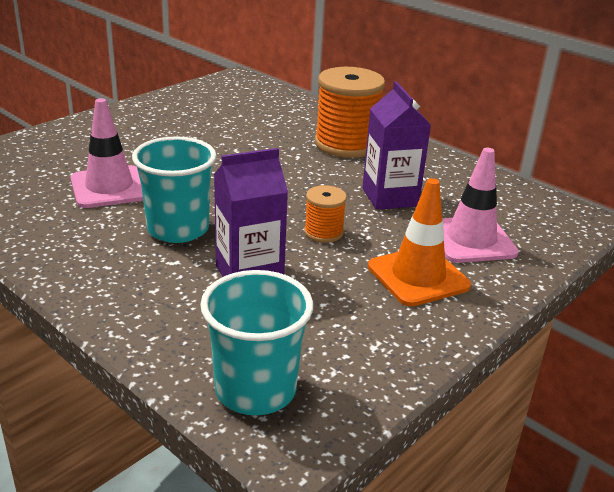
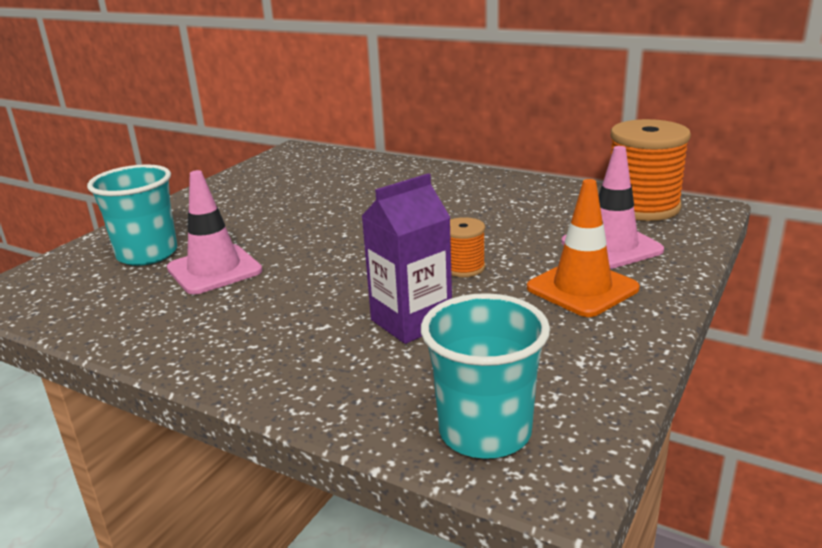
camera: 10 degrees left, 5 degrees down
turquoise cup [132,136,216,243] -> turquoise cup moved to [87,164,177,266]
orange spool [315,67,385,158] -> orange spool moved to [611,119,691,221]
purple carton [362,81,431,210] -> none

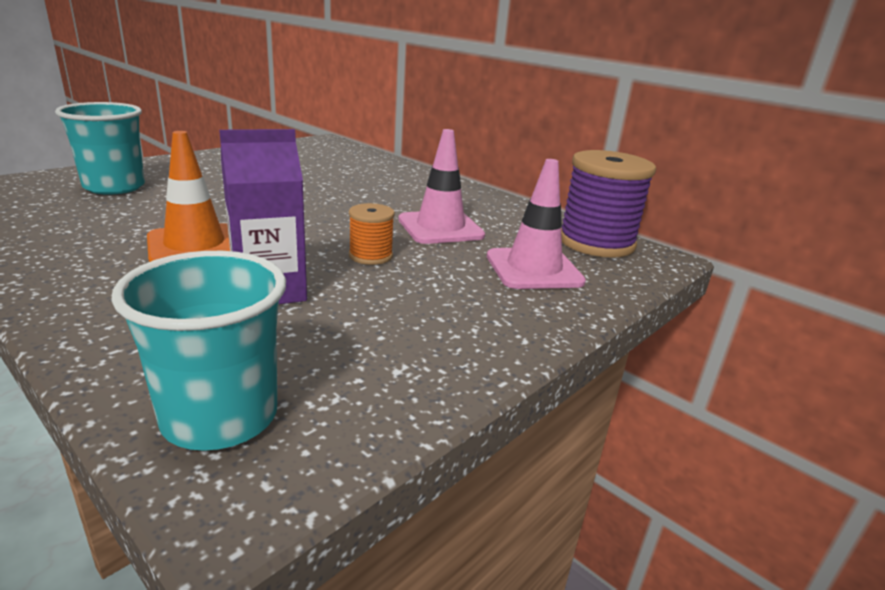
camera: 10 degrees right, 0 degrees up
pink traffic cone [167,170,262,294] -> pink traffic cone moved to [398,129,485,244]
orange traffic cone [527,179,640,317] -> orange traffic cone moved to [147,131,230,262]
orange spool [611,119,691,221] -> purple spool [561,150,656,258]

